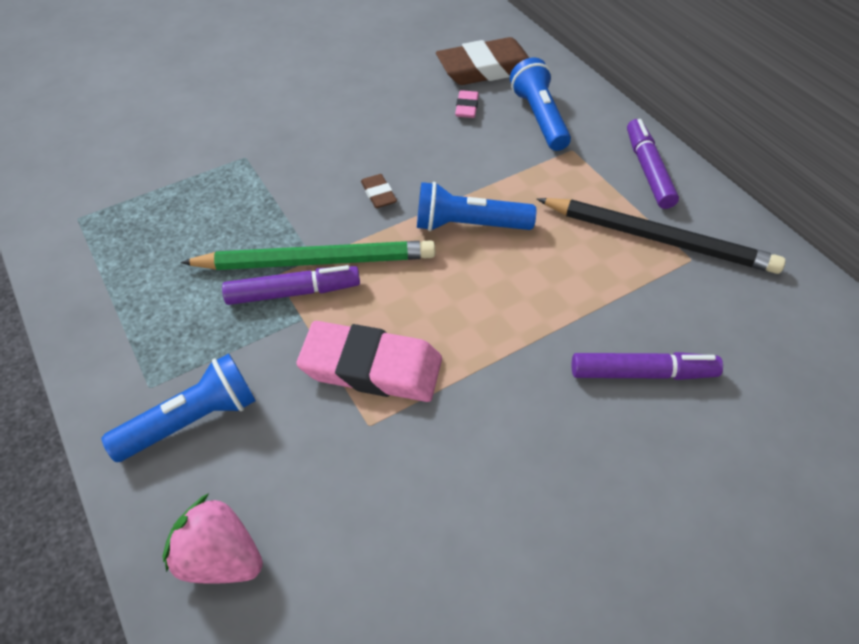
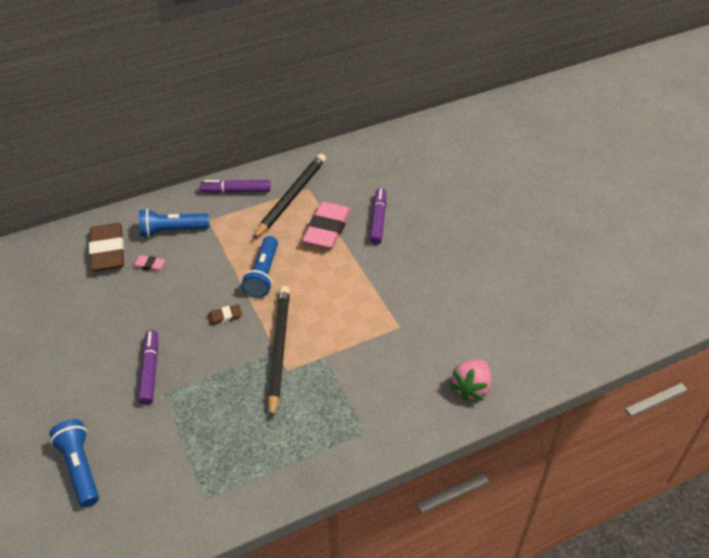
camera: 85 degrees left, 5 degrees down
blue flashlight [101,353,256,462] -> blue flashlight moved to [50,419,99,507]
green pencil [180,240,435,270] -> black pencil [267,286,290,420]
purple marker [222,265,360,305] -> purple marker moved to [138,330,158,405]
pink eraser [296,321,442,402] -> pink eraser moved to [302,202,351,249]

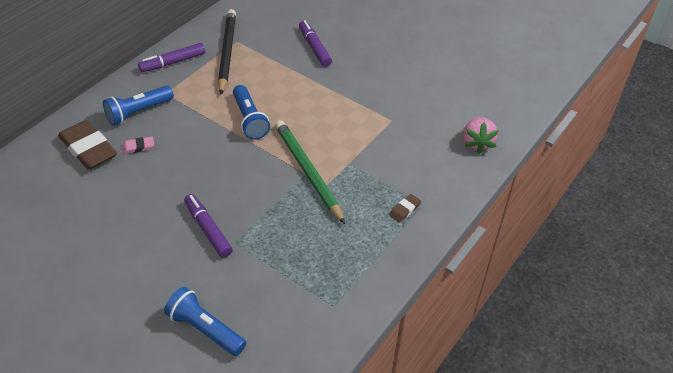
camera: 30 degrees left, 0 degrees up
brown eraser [207,304,242,326] -> brown eraser moved to [389,194,421,222]
black pencil [267,286,290,420] -> green pencil [275,120,345,224]
pink eraser [302,202,351,249] -> none

